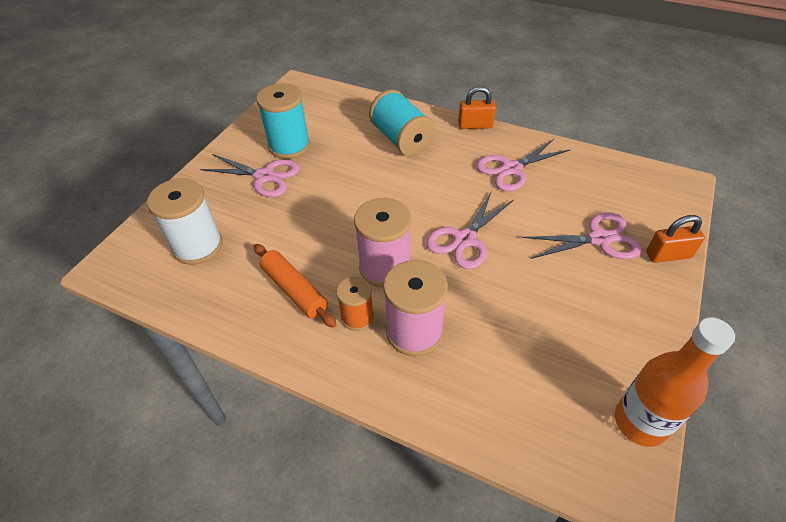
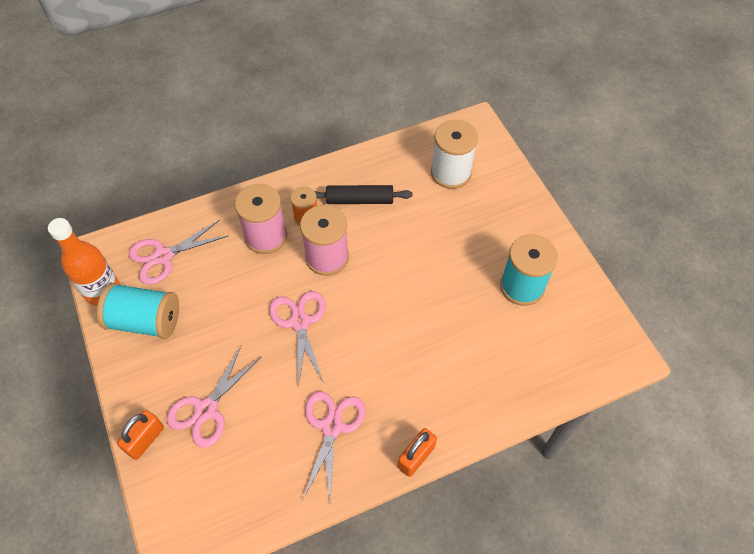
camera: 130 degrees right, 10 degrees up
pink scissors [200,154,300,197] -> pink scissors moved to [128,220,228,285]
orange rolling pin [254,244,337,328] -> black rolling pin [315,185,413,204]
turquoise spool [369,89,435,156] -> turquoise spool moved to [97,283,179,339]

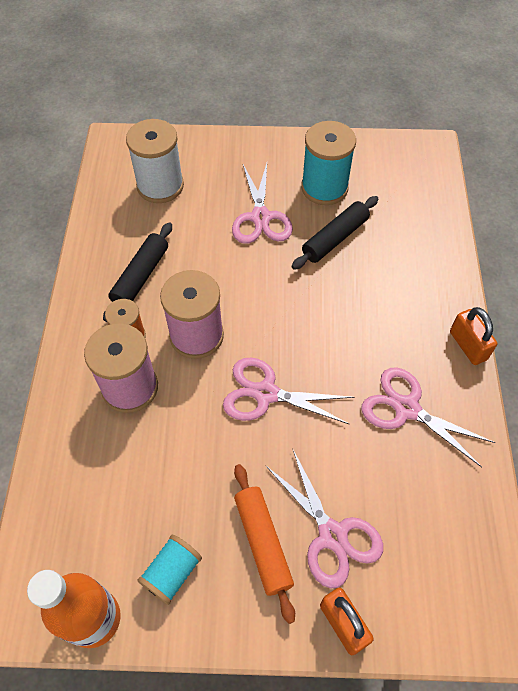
camera: 65 degrees left, 0 degrees up
turquoise spool [97,283,179,339] -> turquoise spool [137,535,202,605], size x0.59
pink scissors [128,220,228,285] -> pink scissors moved to [232,163,293,244]
none -> orange rolling pin [234,464,295,624]
none -> black rolling pin [292,196,378,270]

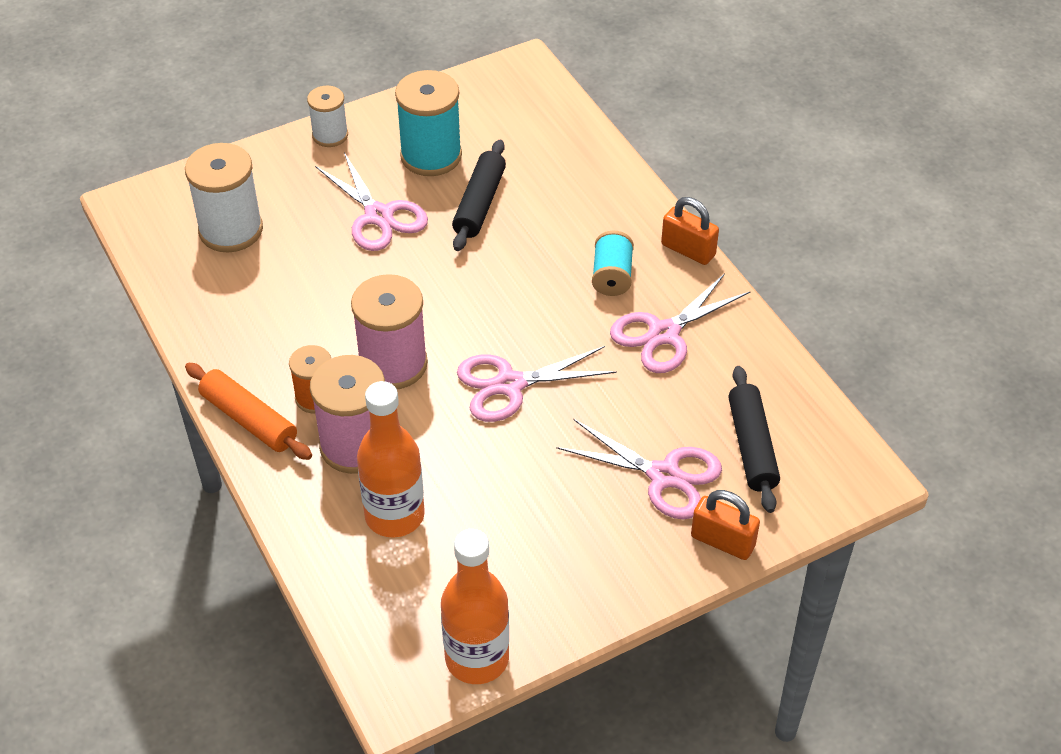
camera: 30 degrees left, 10 degrees down
black rolling pin [103,222,172,322] -> black rolling pin moved to [728,366,780,513]
turquoise spool [137,535,202,605] -> turquoise spool moved to [592,231,634,296]
orange rolling pin [234,464,295,624] -> orange rolling pin moved to [185,363,312,460]
pink scissors [361,367,495,467] -> pink scissors turned 45 degrees counterclockwise [610,273,751,373]
none -> white spool [307,86,348,147]
none -> orange bottle [357,381,425,537]

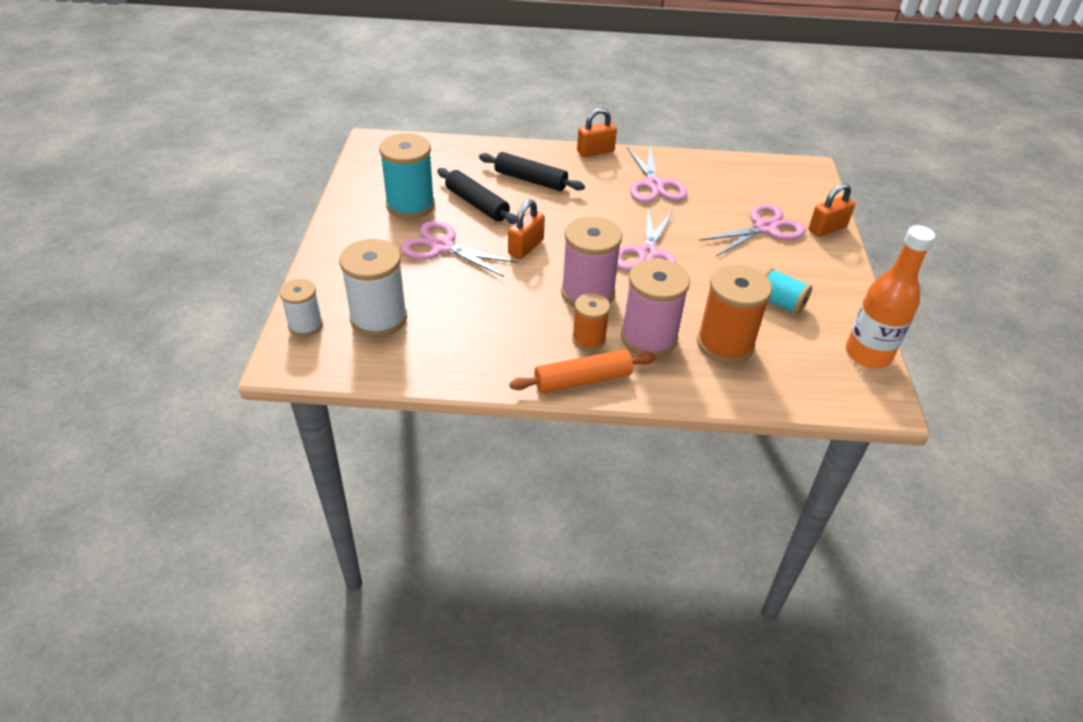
camera: 60 degrees left, 5 degrees down
white spool [307,86,348,147] -> white spool moved to [279,279,323,337]
pink scissors [315,152,428,251] -> pink scissors turned 150 degrees counterclockwise [401,221,518,277]
orange bottle [357,381,425,537] -> orange spool [697,265,772,364]
turquoise spool [592,231,634,296] -> turquoise spool moved to [764,268,812,315]
black rolling pin [728,366,780,513] -> black rolling pin moved to [479,152,585,191]
none -> orange padlock [508,199,545,259]

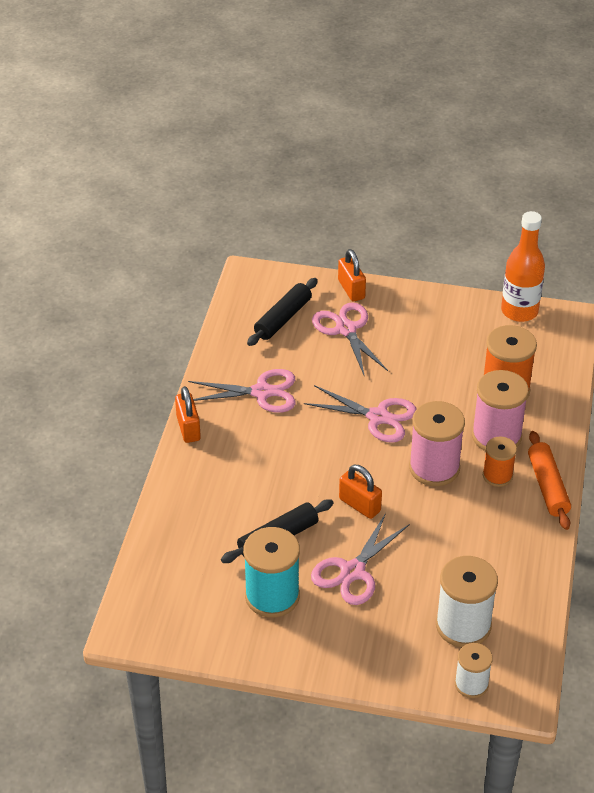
camera: 80 degrees left, 0 degrees up
black rolling pin [479,152,585,191] -> black rolling pin moved to [247,278,318,346]
turquoise spool [764,268,812,315] -> none

